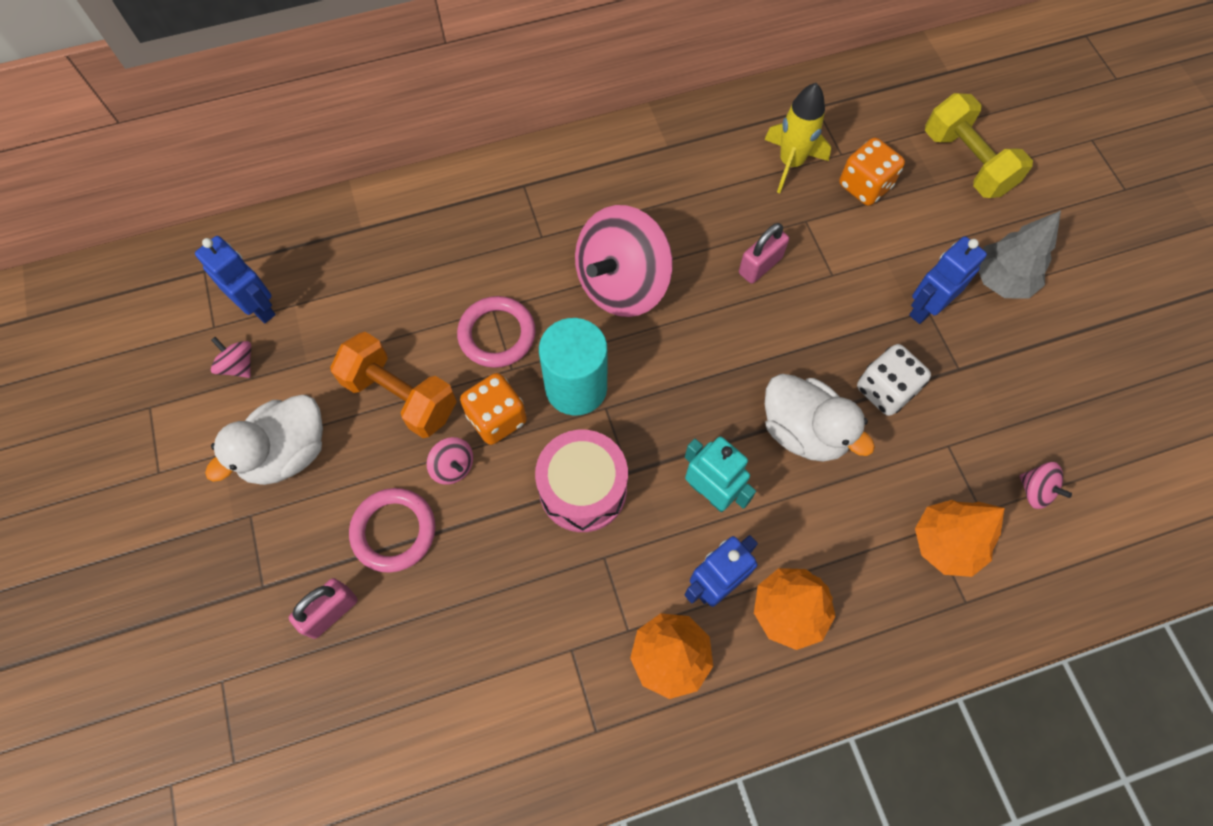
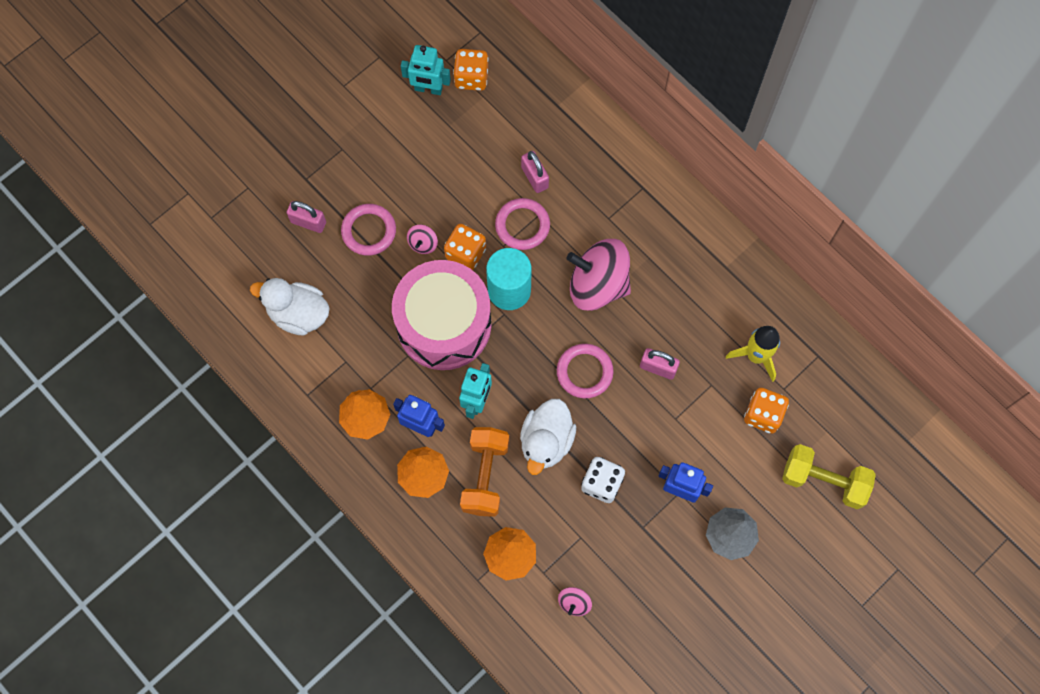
camera: 65 degrees right, 5 degrees up
blue robot [195,236,276,323] -> orange dice [453,49,489,91]
white duck [205,395,323,485] -> white duck moved to [250,278,330,336]
pink spinning top [211,337,251,378] -> turquoise robot [401,45,451,95]
orange dumbbell [330,332,457,438] -> orange dumbbell moved to [460,427,509,517]
pink drum [535,430,628,532] -> pink drum [392,260,491,370], size x1.61
yellow dumbbell [925,93,1033,198] -> yellow dumbbell turned 75 degrees clockwise [782,444,876,509]
none -> pink padlock [521,151,549,193]
none -> pink ring [557,344,614,398]

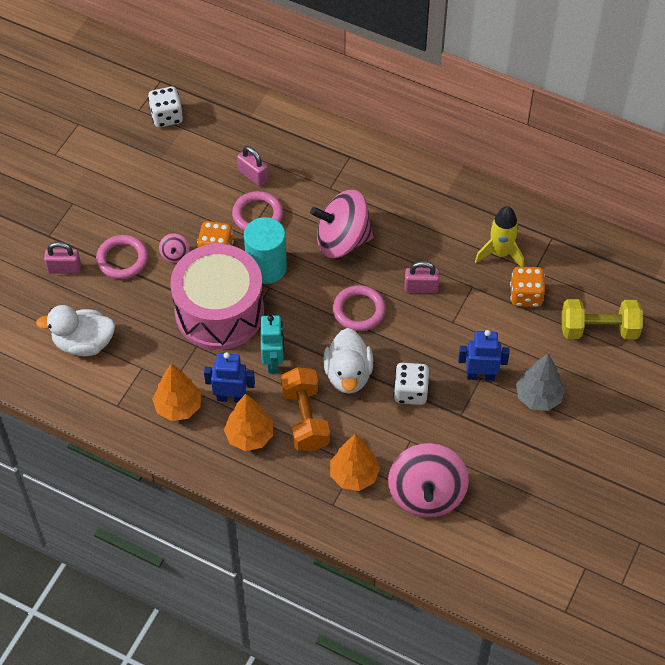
camera: 20 degrees left, 15 degrees down
turquoise robot [401,45,451,95] -> none
orange dice [453,49,489,91] -> white dice [148,87,183,127]
pink spinning top [558,587,592,616] -> pink spinning top [388,443,469,517], size x2.38

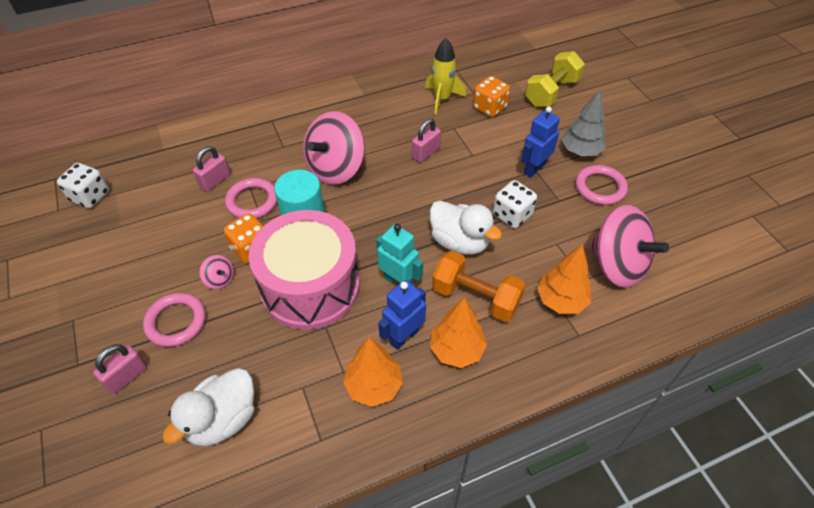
camera: 50 degrees left, 5 degrees down
pink padlock [237,146,268,186] -> pink padlock turned 45 degrees counterclockwise [193,146,230,192]
pink ring [333,285,386,331] -> pink ring moved to [575,165,628,205]

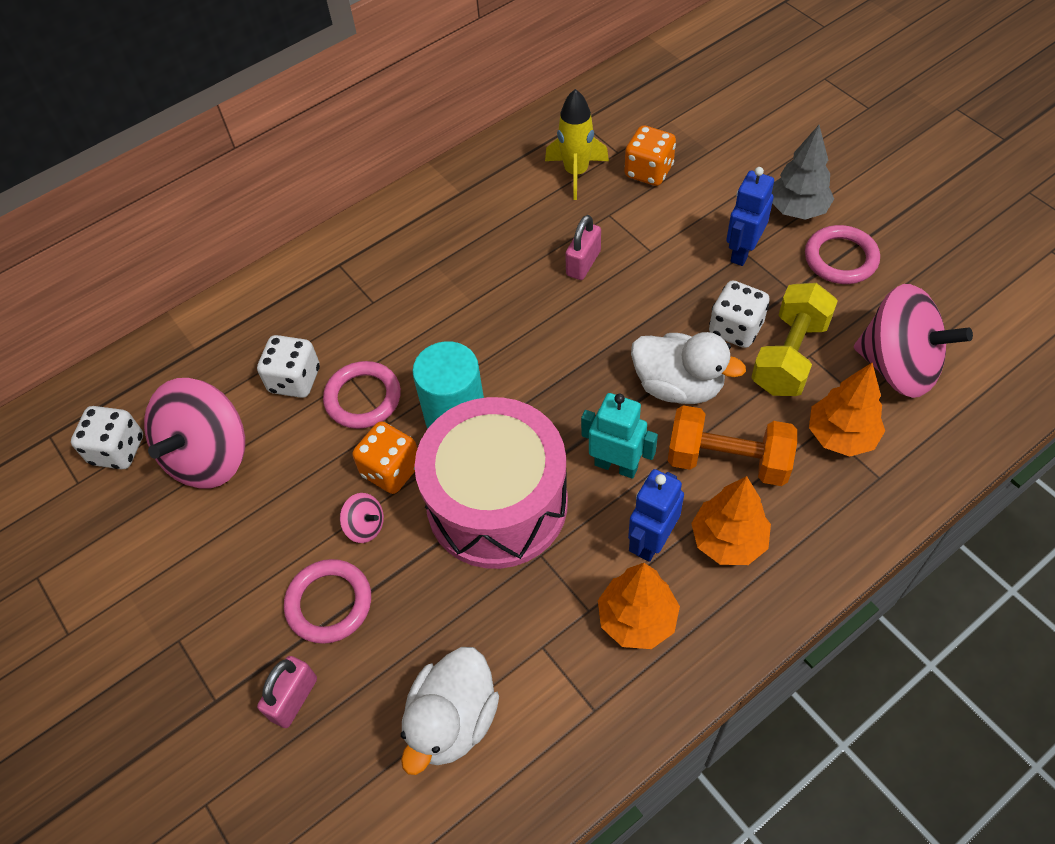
camera: 10 degrees left, 5 degrees up
pink padlock [193,146,230,192] -> white dice [257,335,320,398]
pink spinning top [303,111,365,185] -> pink spinning top moved to [144,378,245,489]
yellow dumbbell [525,51,585,107] -> yellow dumbbell moved to [751,283,838,396]

